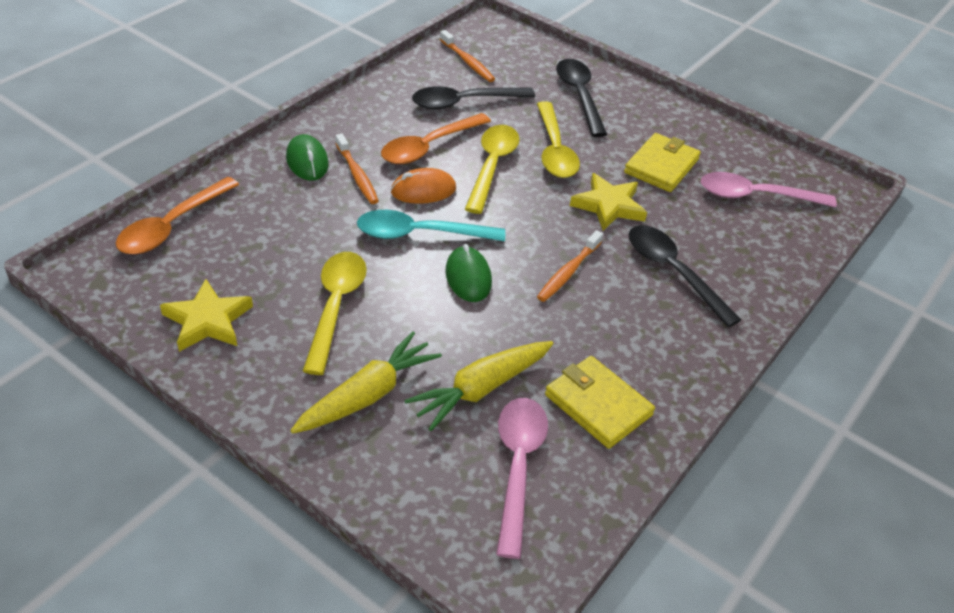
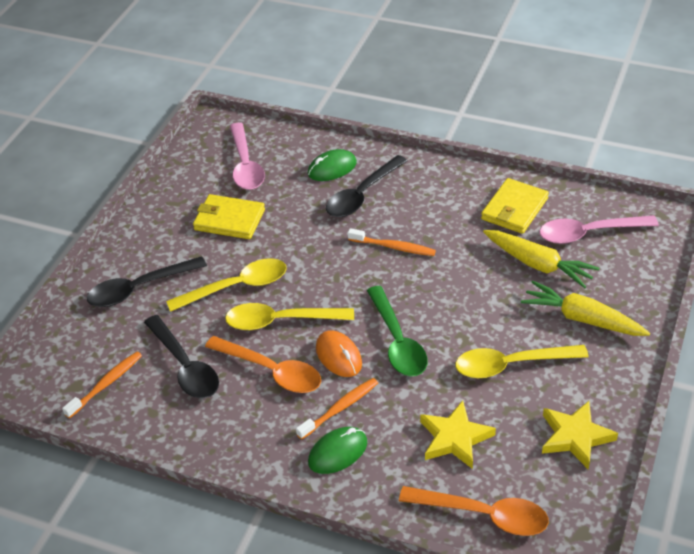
camera: 100 degrees left, 0 degrees up
turquoise spoon [357,210,505,242] -> green spoon [367,286,427,376]
green mouse [445,244,492,302] -> green mouse moved to [308,149,357,181]
yellow star [570,173,647,231] -> yellow star moved to [420,400,496,469]

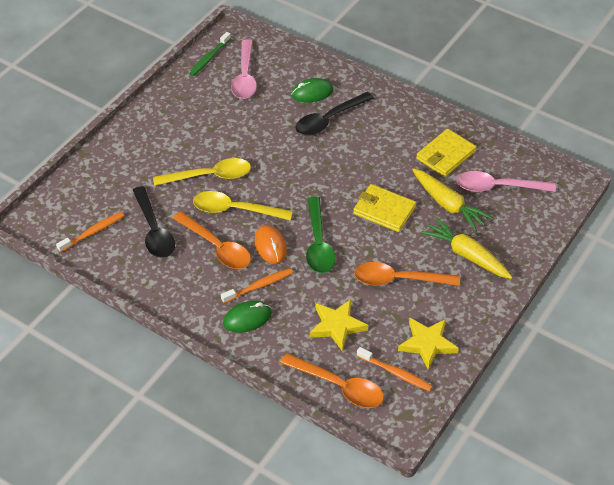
camera: 10 degrees right, 5 degrees up
black spoon [87,256,207,307] -> none
yellow wallet [193,194,265,239] -> yellow wallet moved to [353,184,416,232]
orange toothbrush [348,229,436,256] -> orange toothbrush moved to [357,347,433,391]
yellow spoon [455,345,589,378] -> orange spoon [354,262,460,286]
none -> green toothbrush [189,32,231,76]

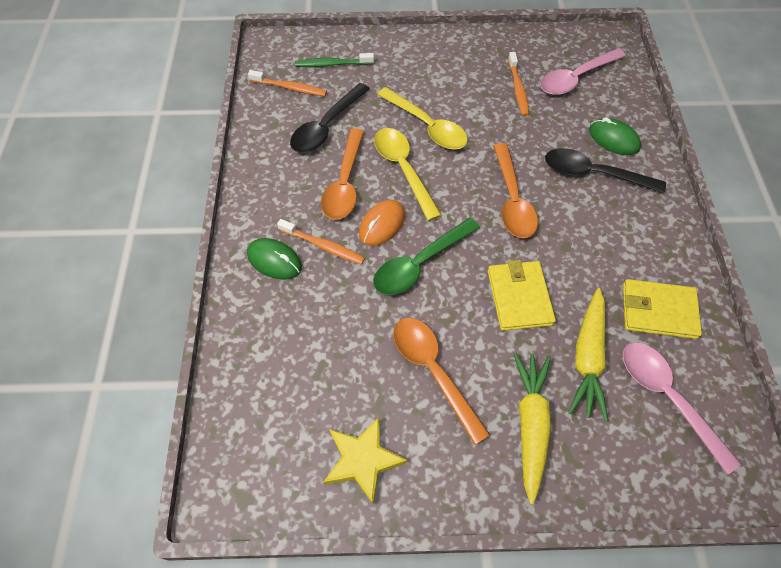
camera: 55 degrees right, 10 degrees up
green toothbrush [189,32,231,76] -> green toothbrush moved to [295,53,374,67]
orange spoon [280,353,384,408] -> orange spoon moved to [493,143,538,238]
yellow star [310,299,368,352] -> none
orange toothbrush [357,347,433,391] -> orange toothbrush moved to [508,52,529,116]

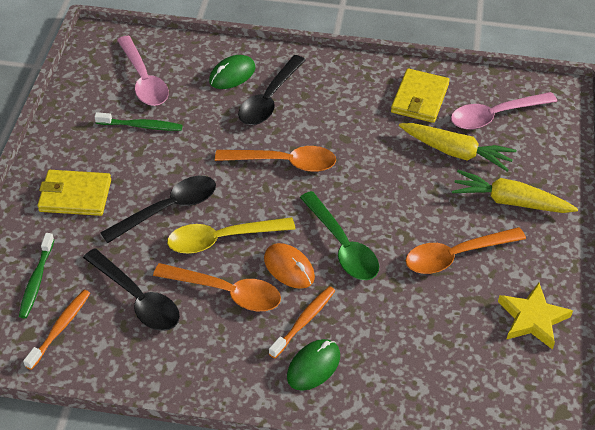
camera: 80 degrees left, 10 degrees down
yellow spoon [377,87,468,150] -> black spoon [100,176,216,243]
yellow wallet [488,260,556,331] -> yellow wallet moved to [37,170,111,216]
orange toothbrush [508,52,529,116] -> green toothbrush [95,112,182,131]

